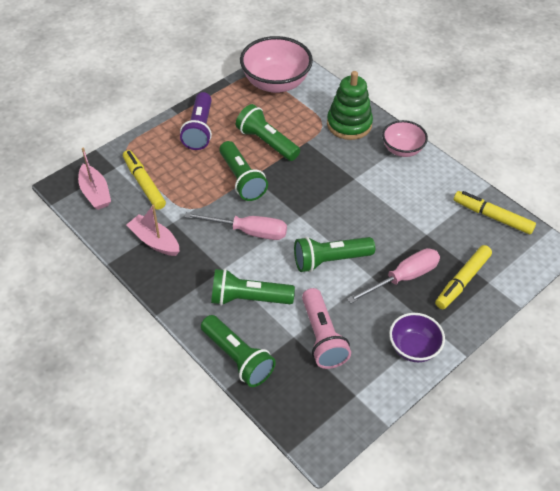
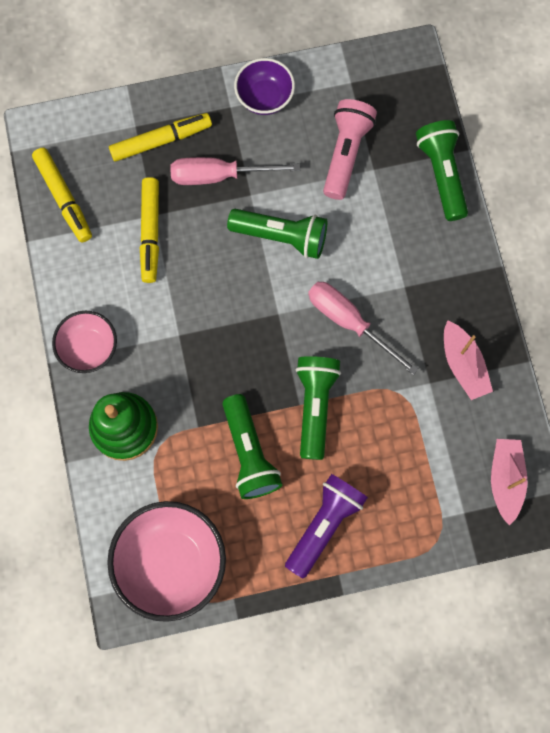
camera: 150 degrees left, 25 degrees up
yellow marker [123,150,166,210] -> yellow marker moved to [140,177,159,283]
green flashlight [211,269,295,306] -> none

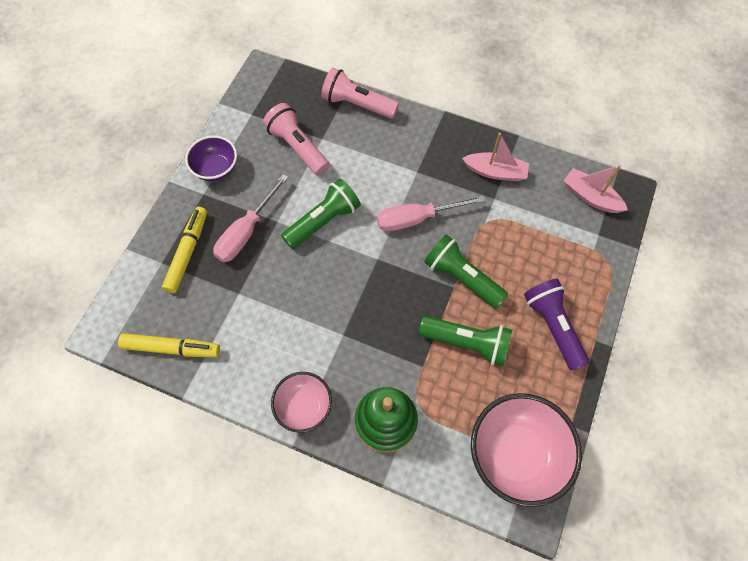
camera: 55 degrees left, 10 degrees down
yellow marker [140,177,159,283] -> none
green flashlight [416,120,468,221] -> pink flashlight [321,68,399,119]

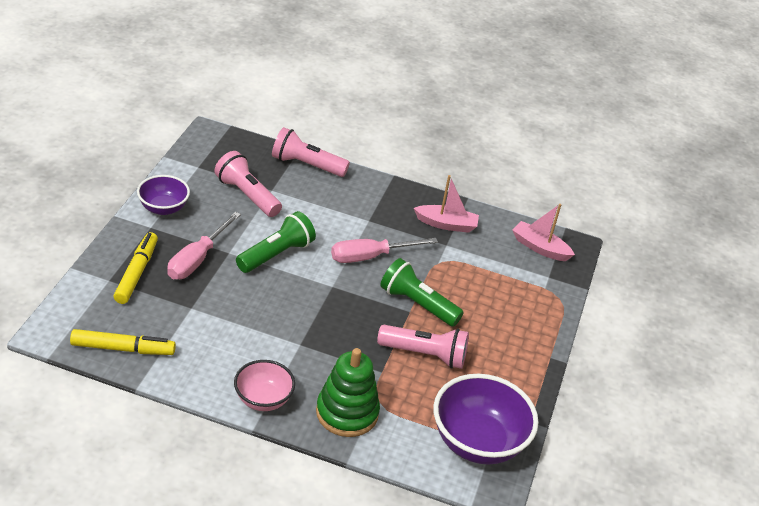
camera: 10 degrees left, 25 degrees down
green flashlight [419,316,512,366] -> pink flashlight [377,325,469,369]
pink bowl [471,393,582,507] -> purple bowl [433,374,539,464]
purple flashlight [524,279,590,371] -> none

